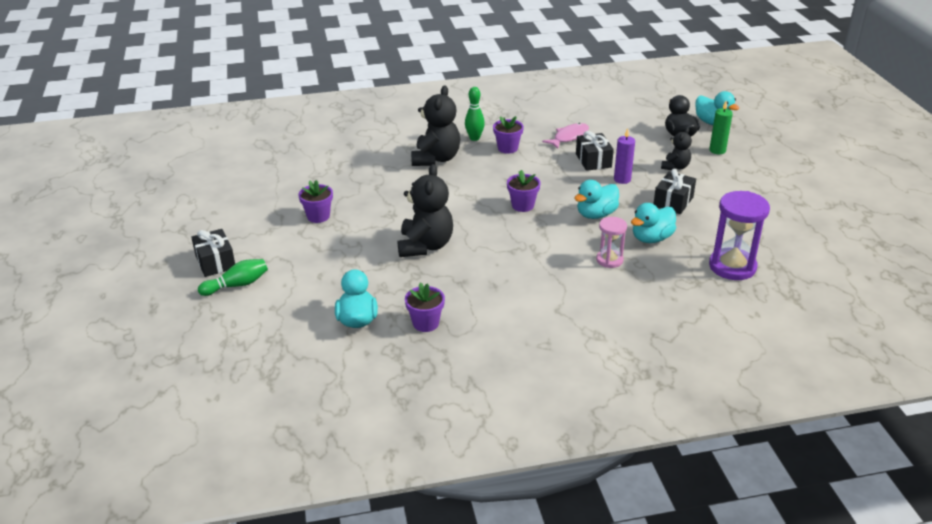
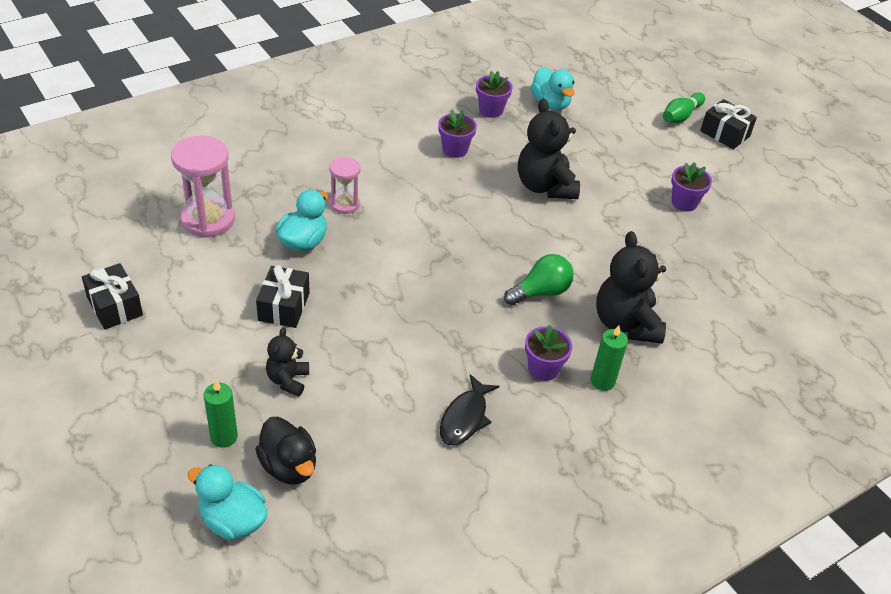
camera: 155 degrees right, 10 degrees up
green bowling pin [465,87,485,141] -> green candle [591,325,628,391]
purple flower pot [507,170,541,212] -> purple flower pot moved to [438,110,477,158]
pink fish [542,123,589,149] -> black fish [440,374,500,446]
turquoise duck [574,180,619,219] -> none
black gift [576,131,614,171] -> black gift moved to [82,263,143,329]
purple candle [614,128,635,184] -> none
purple hourglass [709,191,770,280] -> pink hourglass [171,136,235,238]
none -> green light bulb [504,254,574,305]

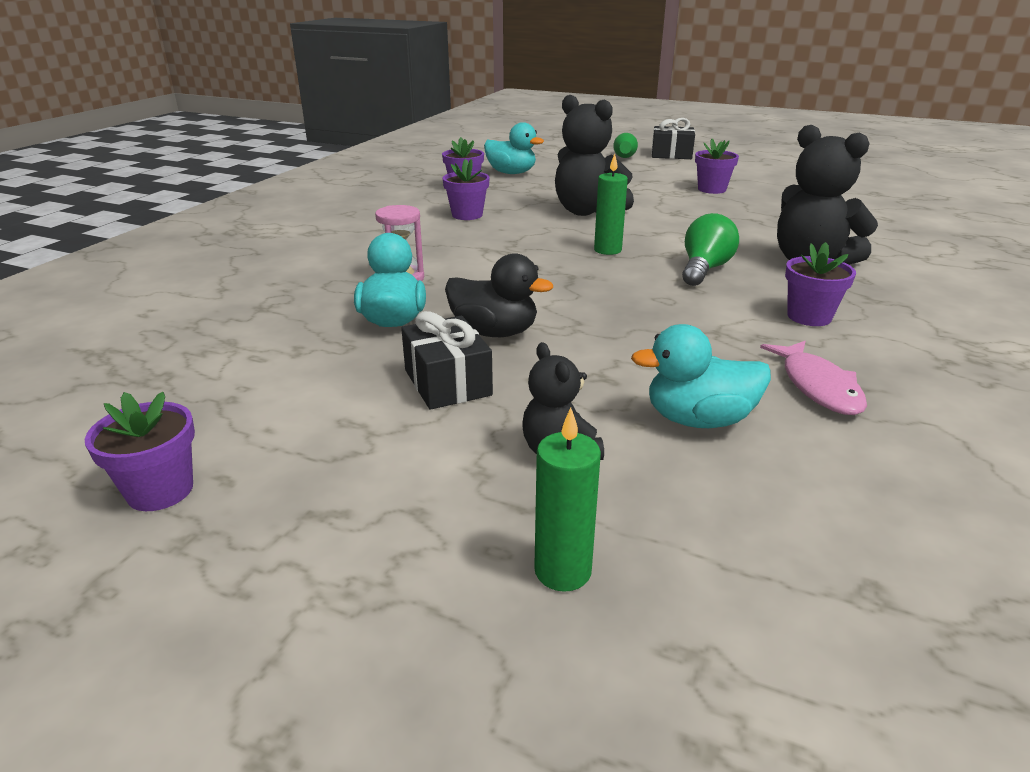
camera: 30 degrees left, 15 degrees down
black gift [82,263,143,329] -> purple flower pot [85,392,195,511]
pink hourglass [171,136,235,238] -> none
turquoise duck [187,464,267,540] -> turquoise duck moved to [631,324,771,428]
black duck [255,417,316,485] -> black duck moved to [445,253,553,337]
black fish [440,374,500,446] -> pink fish [760,341,867,415]
green candle [591,325,628,391] -> green candle moved to [594,154,628,255]

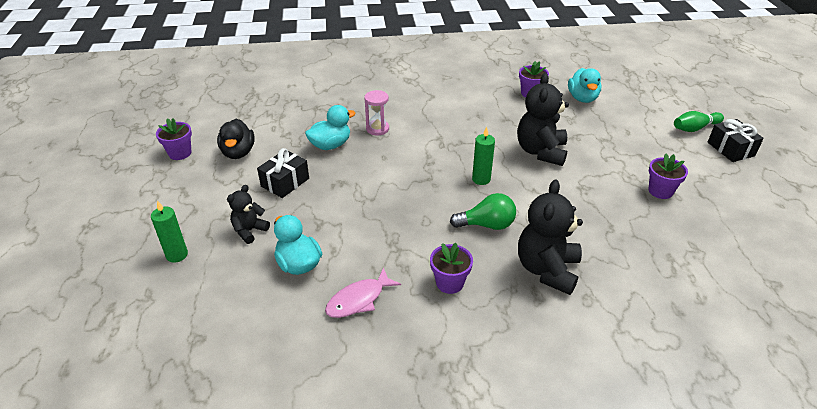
camera: 60 degrees right, 10 degrees up
purple flower pot [442,159,490,220] -> none
black duck [445,253,553,337] -> black duck moved to [217,119,255,159]

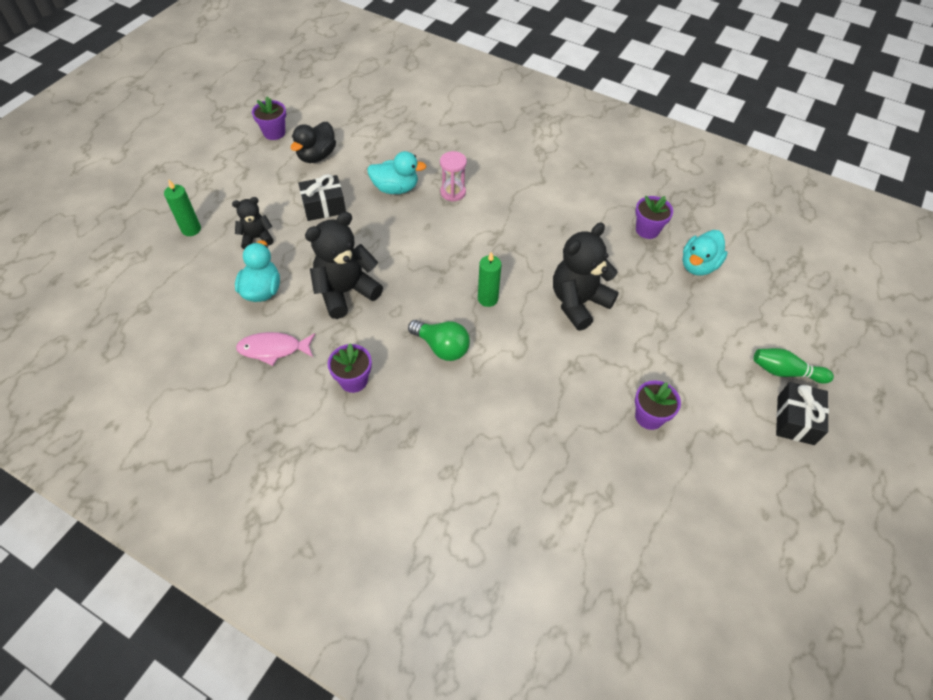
camera: 35 degrees right, 15 degrees up
black teddy bear [518,179,583,295] -> black teddy bear moved to [305,212,383,319]

